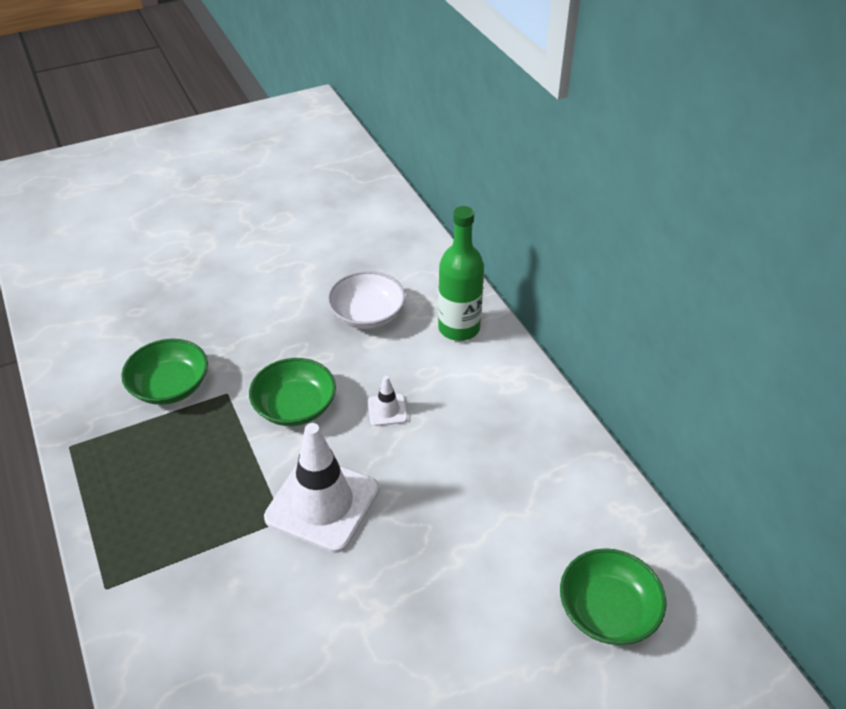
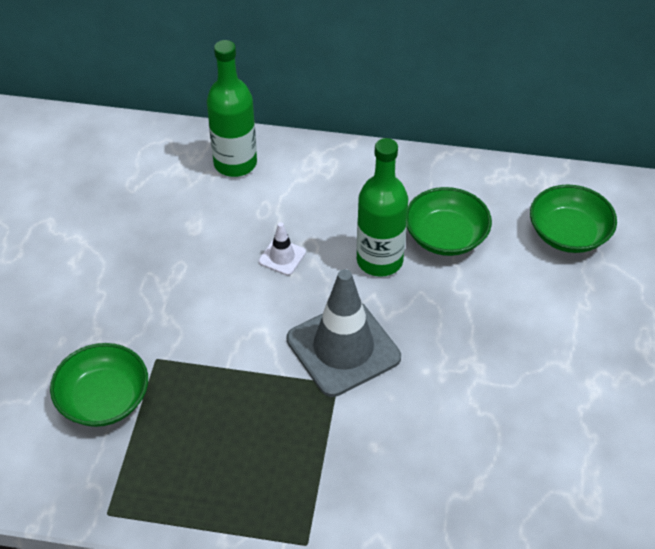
camera: 55 degrees left, 5 degrees up
green bowl [249,358,336,426] -> green bowl moved to [407,187,492,256]
white traffic cone [264,423,379,553] -> grey traffic cone [287,269,401,397]
white bowl [327,271,406,329] -> none
none -> green bottle [357,138,408,277]

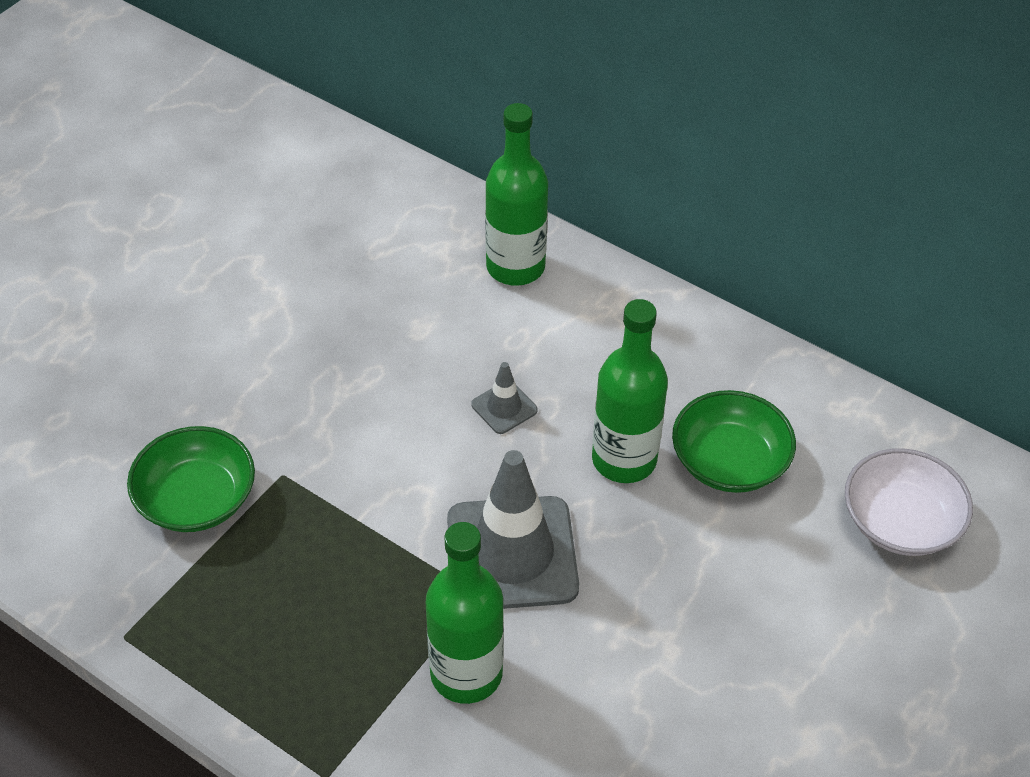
camera: 25 degrees right, 0 degrees up
white traffic cone [259,223,306,275] -> grey traffic cone [471,362,538,434]
green bowl [530,185,617,253] -> white bowl [845,448,973,556]
none -> green bottle [426,522,504,704]

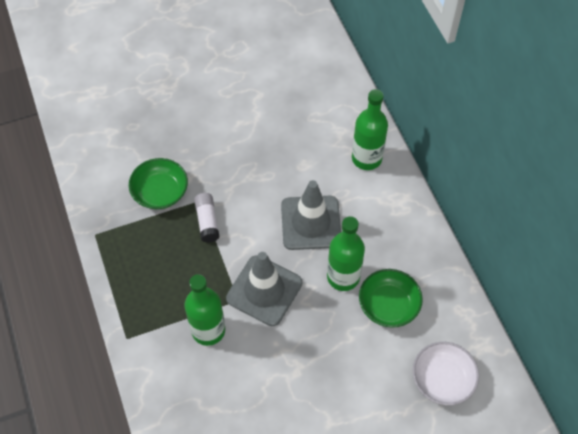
camera: 35 degrees right, 10 degrees up
grey traffic cone [471,362,538,434] -> grey traffic cone [281,180,341,250], size x2.24
none -> white glue stick [194,193,219,243]

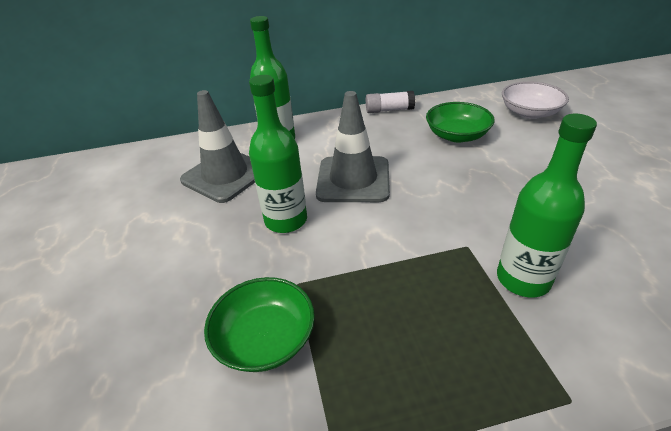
camera: 80 degrees left, 20 degrees down
white glue stick [194,193,219,243] -> white glue stick moved to [366,91,415,113]
grey traffic cone [226,252,302,326] -> grey traffic cone moved to [180,90,255,203]
green bottle [327,216,365,291] -> green bottle moved to [249,75,307,233]

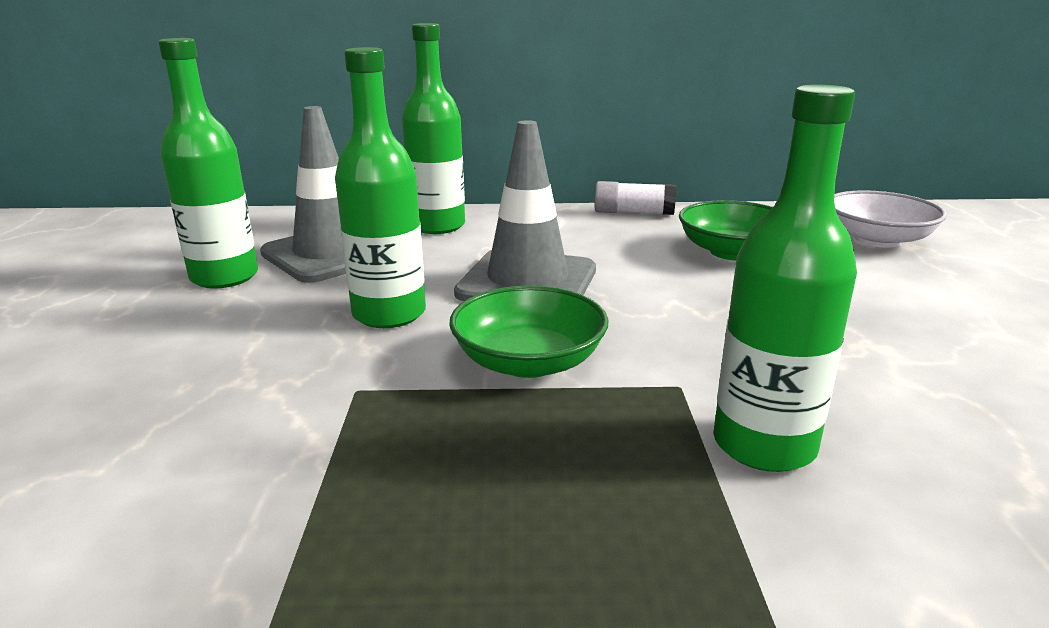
camera: 10 degrees right, 15 degrees down
green bowl [204,277,315,372] -> green bowl moved to [449,286,608,378]
none -> green bottle [159,38,258,289]

